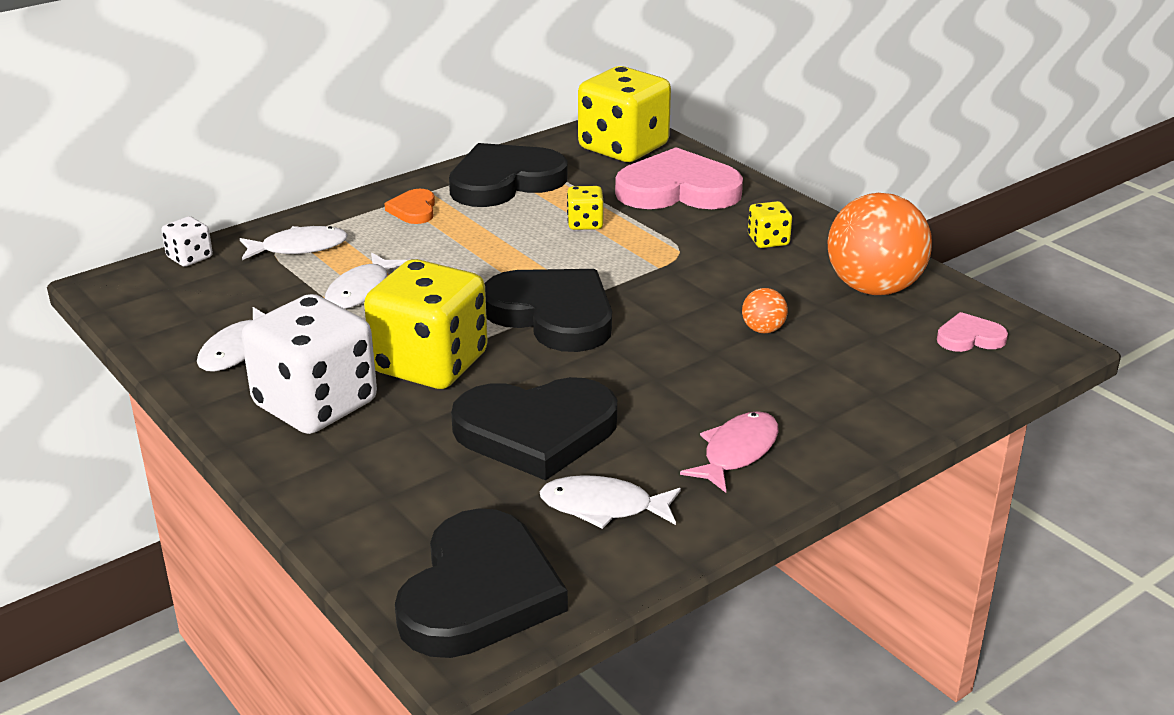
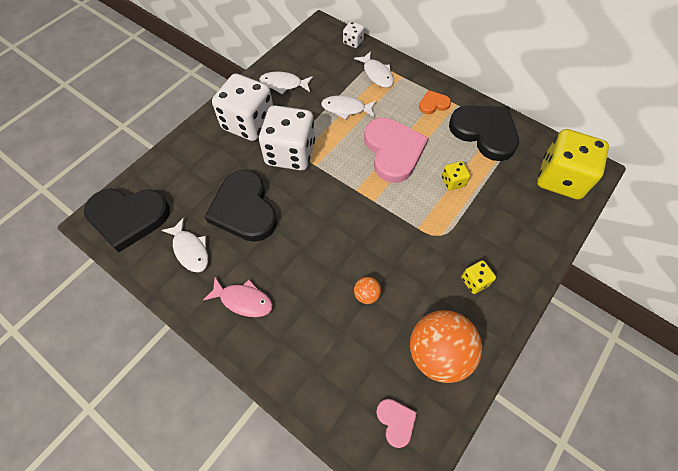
camera: 75 degrees right, 30 degrees up
yellow dice [364,259,488,389] -> white dice [259,105,315,171]
black heart [484,269,612,352] -> none
white fish [539,475,681,529] -> white fish turned 150 degrees clockwise [161,217,208,272]
pink heart [615,147,743,209] -> pink heart moved to [364,118,429,183]

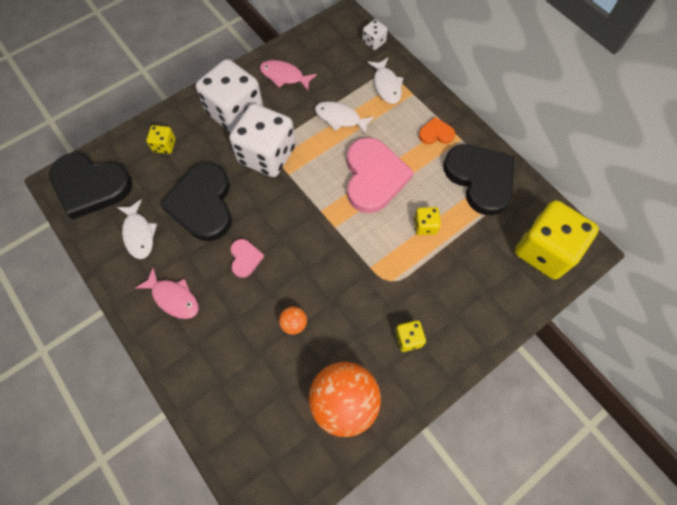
camera: 15 degrees right, 5 degrees up
white fish [259,72,313,94] -> pink fish [260,60,317,91]
pink heart [376,399,417,448] -> pink heart moved to [231,239,264,278]
none -> yellow dice [146,125,176,154]

